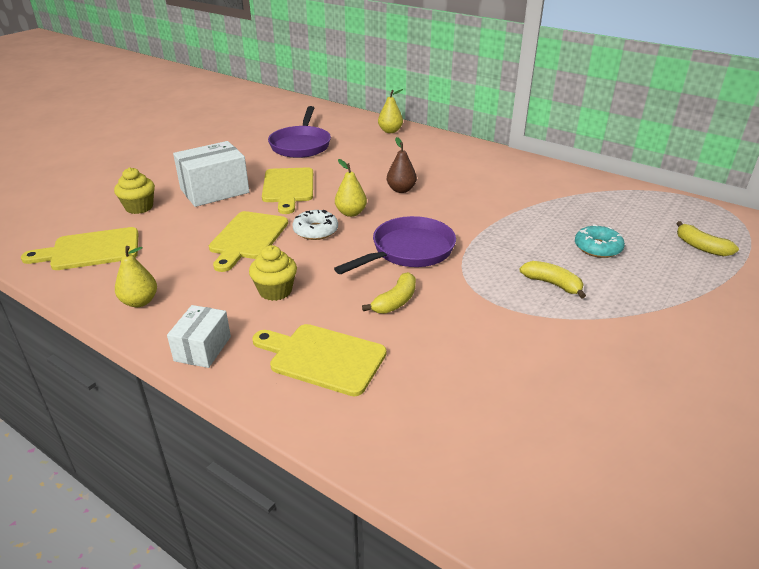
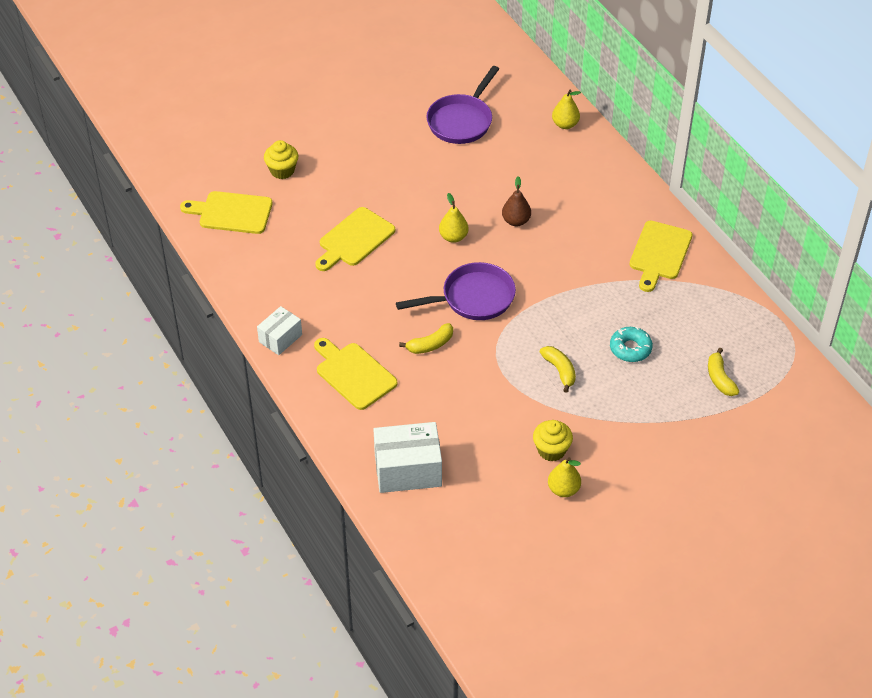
camera: 25 degrees right, 15 degrees up
yellow pear [115,246,157,307] -> yellow pear moved to [548,457,581,497]
white box [173,141,249,207] -> white box moved to [374,422,442,493]
yellow cupcake [249,245,297,301] -> yellow cupcake moved to [533,420,573,462]
yellow cutting board [262,167,313,214] -> yellow cutting board moved to [629,221,692,292]
white donut [292,210,338,240] -> none

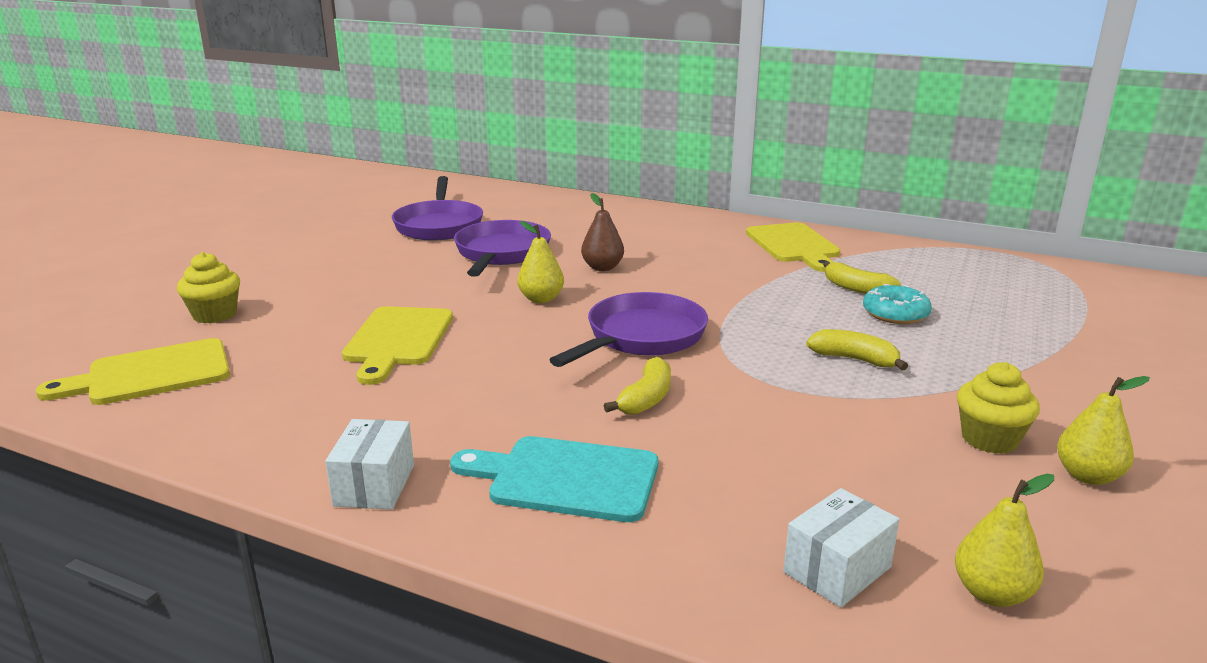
camera: 35 degrees left, 25 degrees down
yellow cutting board [314,338,398,410] -> turquoise cutting board [450,436,658,522]
white box [374,422,442,493] -> white box [783,488,900,607], size x0.60
yellow pear [552,90,581,129] -> yellow pear moved to [955,474,1054,607]
yellow banana [708,348,739,396] -> yellow banana moved to [823,261,901,294]
none -> purple pan [454,220,551,277]

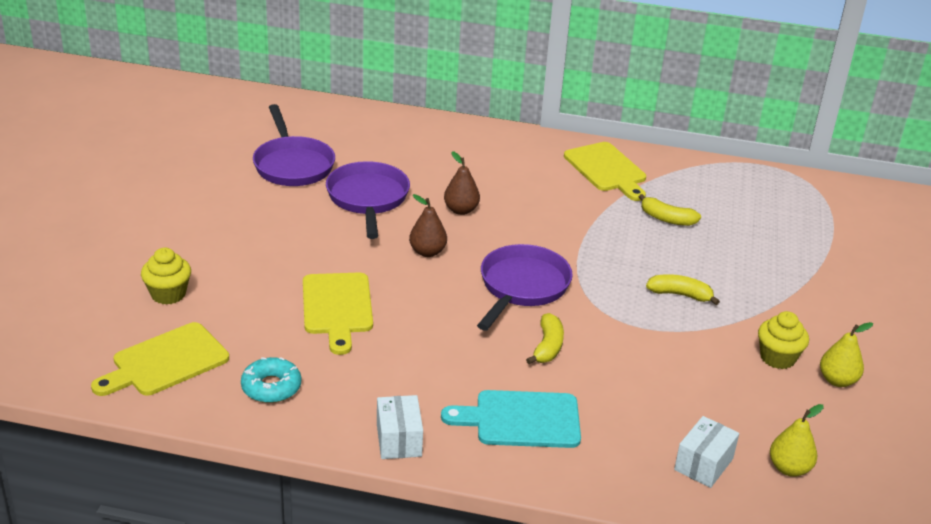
camera: 15 degrees left, 10 degrees up
yellow pear [517,221,564,303] -> brown pear [409,194,447,257]
turquoise donut [863,284,932,324] -> turquoise donut moved to [241,357,301,403]

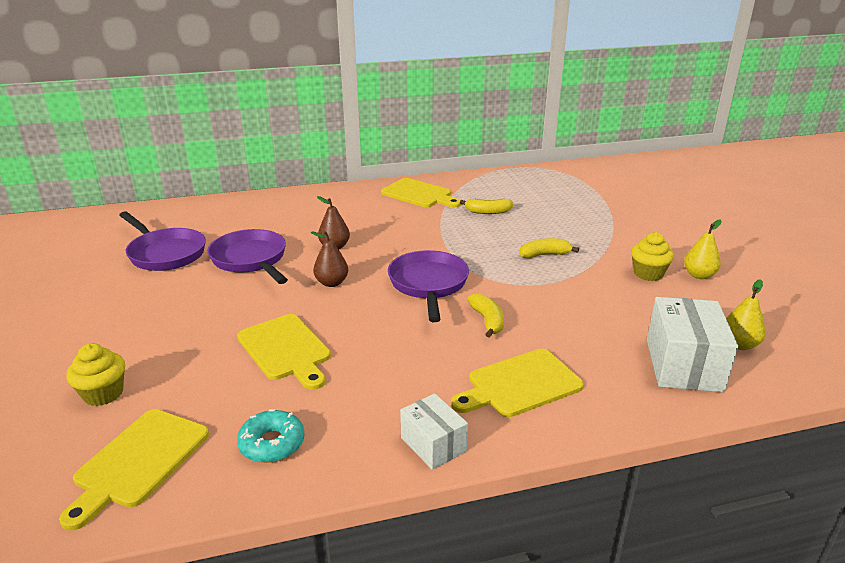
camera: 25 degrees left, 5 degrees down
turquoise cutting board [441,390,581,448] -> yellow cutting board [451,349,584,417]
white box [674,416,739,488] -> white box [647,297,738,392], size x1.68

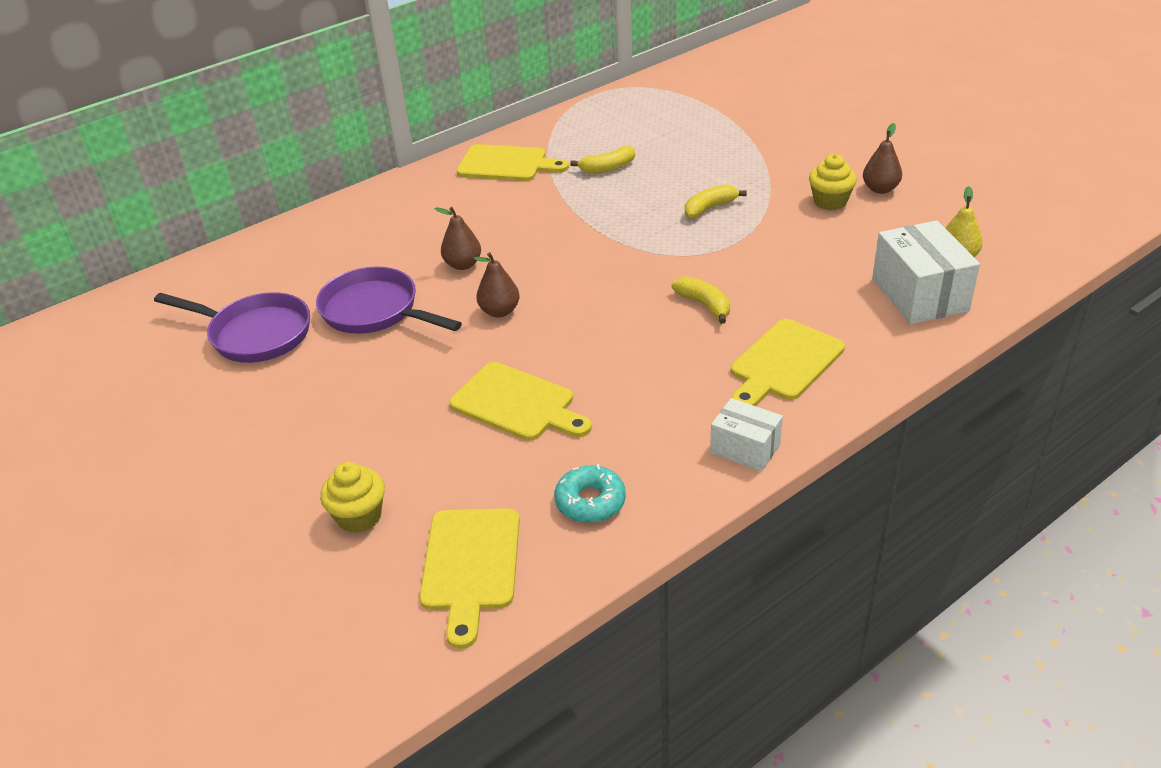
camera: 20 degrees left, 10 degrees up
purple pan [388,250,469,322] -> none
yellow pear [684,219,722,279] -> brown pear [863,123,902,194]

